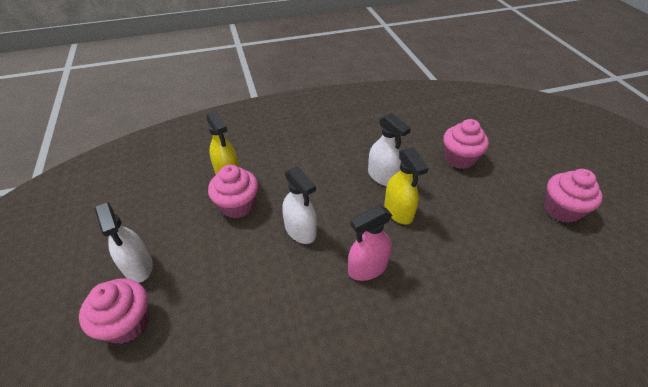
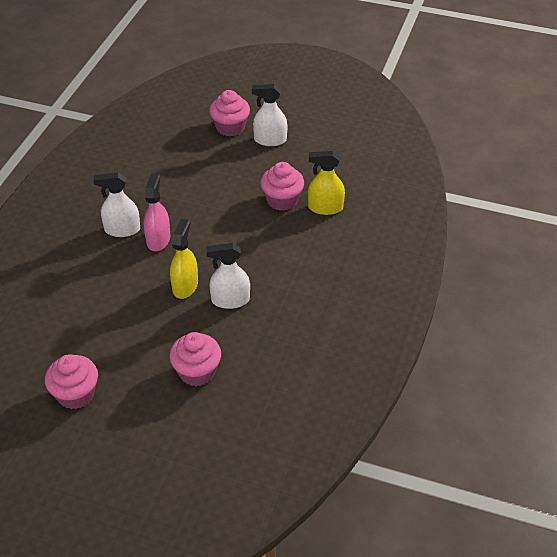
camera: 125 degrees right, 0 degrees up
white spray bottle [282,166,317,244] -> white spray bottle moved to [94,172,140,237]
yellow spray bottle [384,147,429,224] -> yellow spray bottle turned 90 degrees clockwise [170,219,198,299]

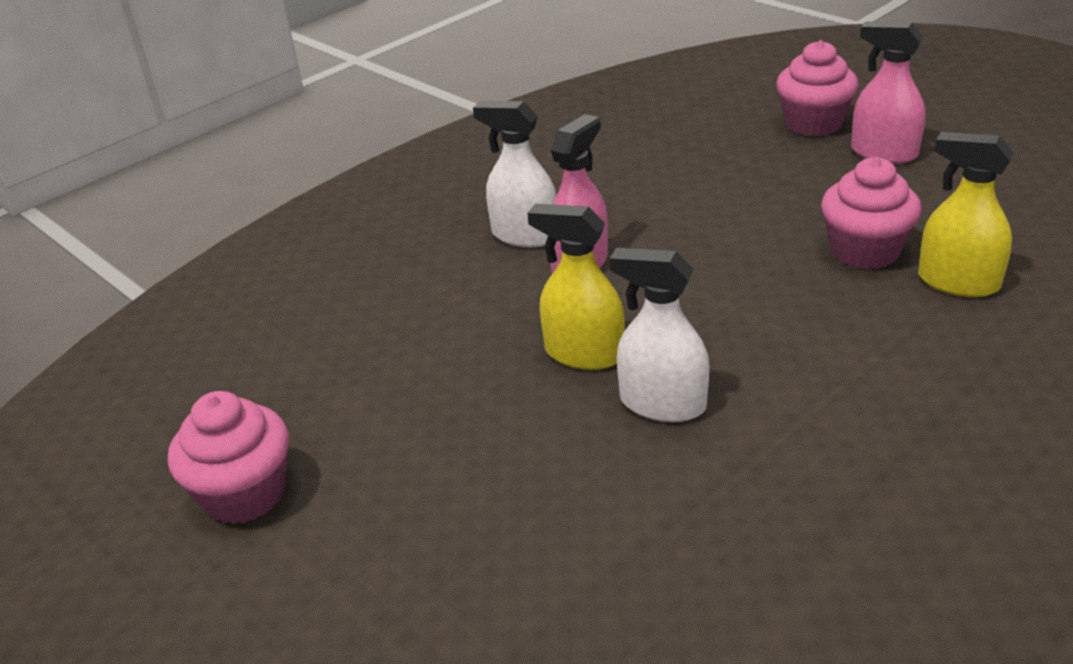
camera: 30 degrees right, 10 degrees down
pink cupcake [169,332,221,386] -> none
yellow spray bottle [170,219,198,299] -> yellow spray bottle turned 105 degrees counterclockwise [528,204,625,370]
white spray bottle [252,84,287,146] -> pink spray bottle [851,21,926,164]

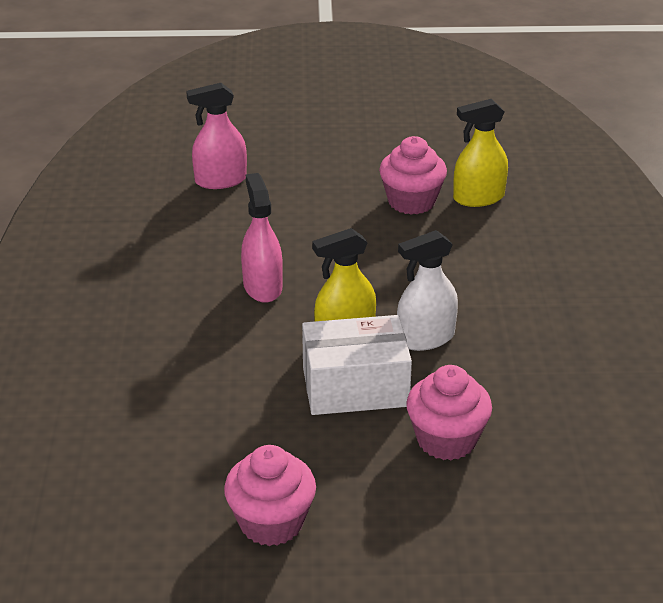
camera: 50 degrees left, 0 degrees up
white spray bottle [473,101,556,247] -> none
pink cupcake [776,40,859,137] -> pink cupcake moved to [406,365,492,460]
pink spray bottle [851,21,926,164] -> pink spray bottle moved to [186,83,247,189]
none -> white box [302,315,412,415]

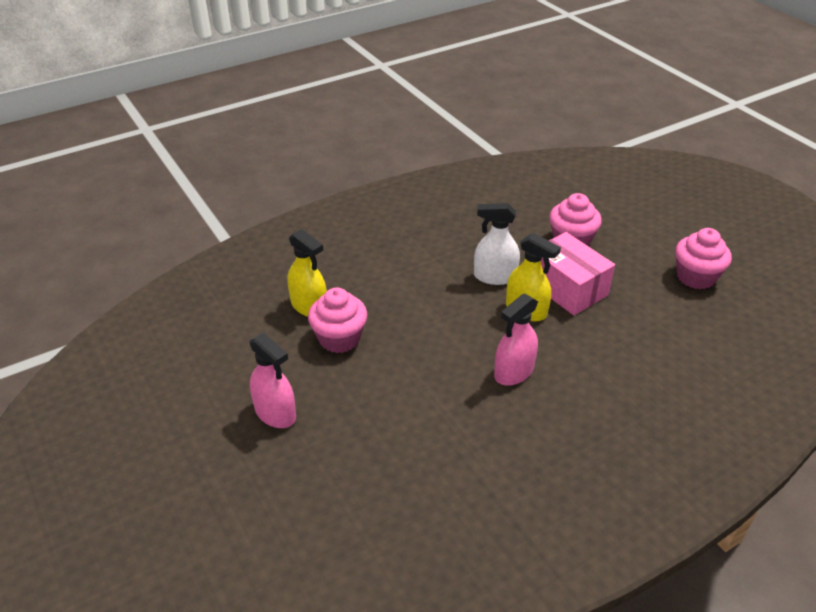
camera: 120 degrees left, 5 degrees up
pink spray bottle [186,83,247,189] -> pink spray bottle moved to [250,333,296,428]
white box [302,315,412,415] -> pink box [541,232,615,315]
white spray bottle [397,230,458,351] -> white spray bottle turned 150 degrees clockwise [474,203,520,285]

